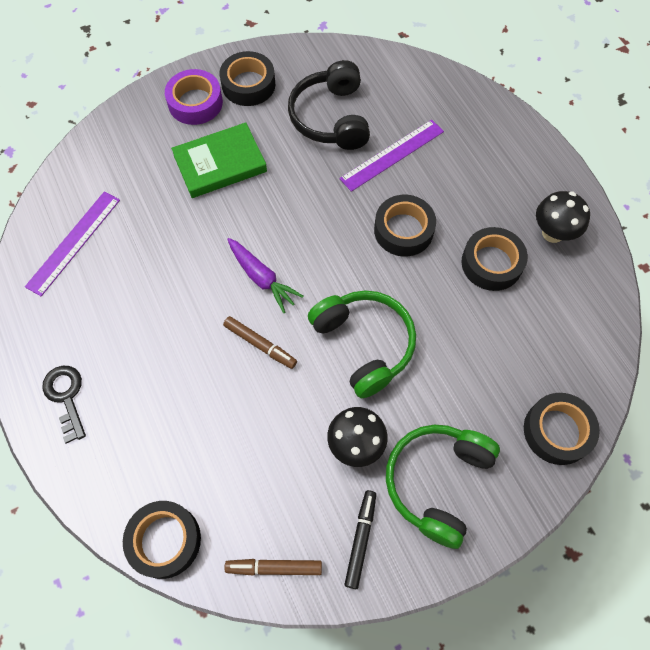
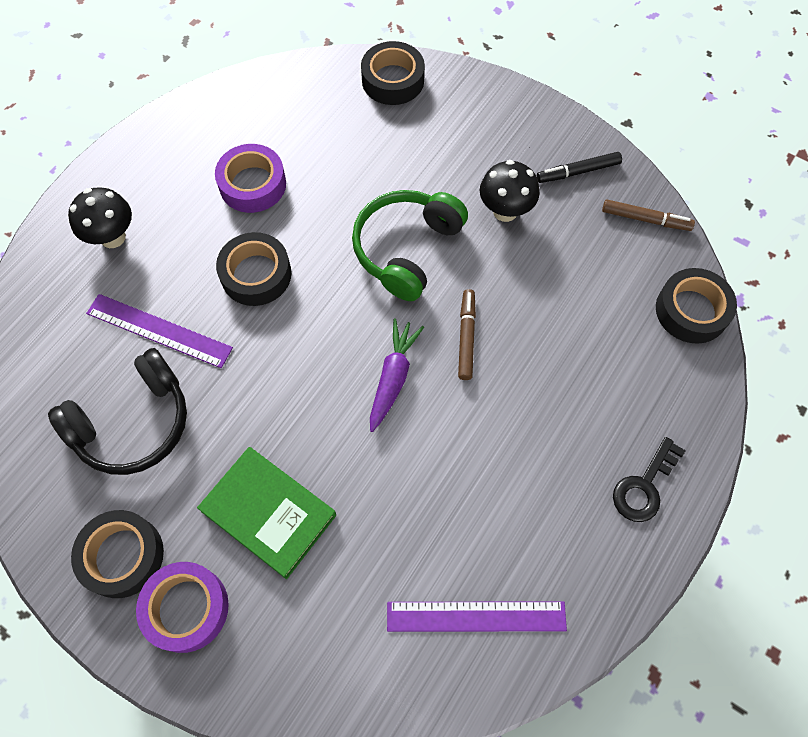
camera: 120 degrees left, 0 degrees up
brown marker [224,559,322,575] -> brown marker turned 45 degrees counterclockwise [602,200,695,231]
green headphones [386,425,500,549] -> none
black tape [461,227,528,291] -> purple tape [215,144,286,213]
black mushroom [536,191,590,243] -> black mushroom moved to [68,187,132,248]

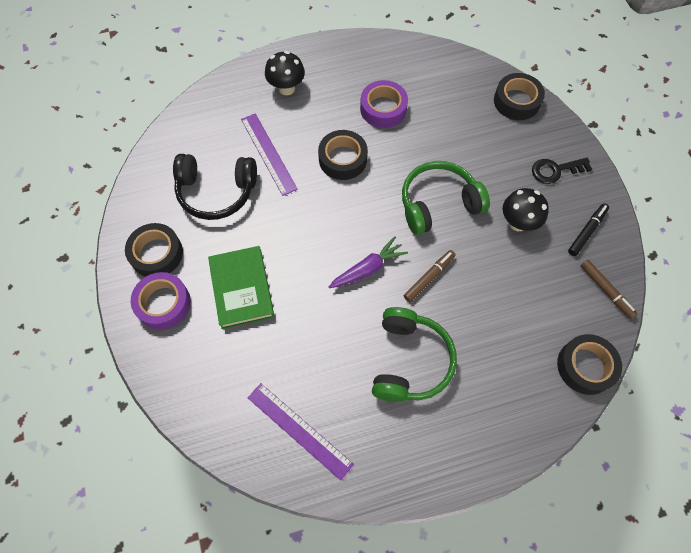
camera: 40 degrees right, 0 degrees up
black marker [537,152,622,183] -> black marker turned 105 degrees clockwise [568,203,609,256]
black key [613,437,686,522] -> black key moved to [532,158,592,184]
none -> green headphones [372,307,457,402]

